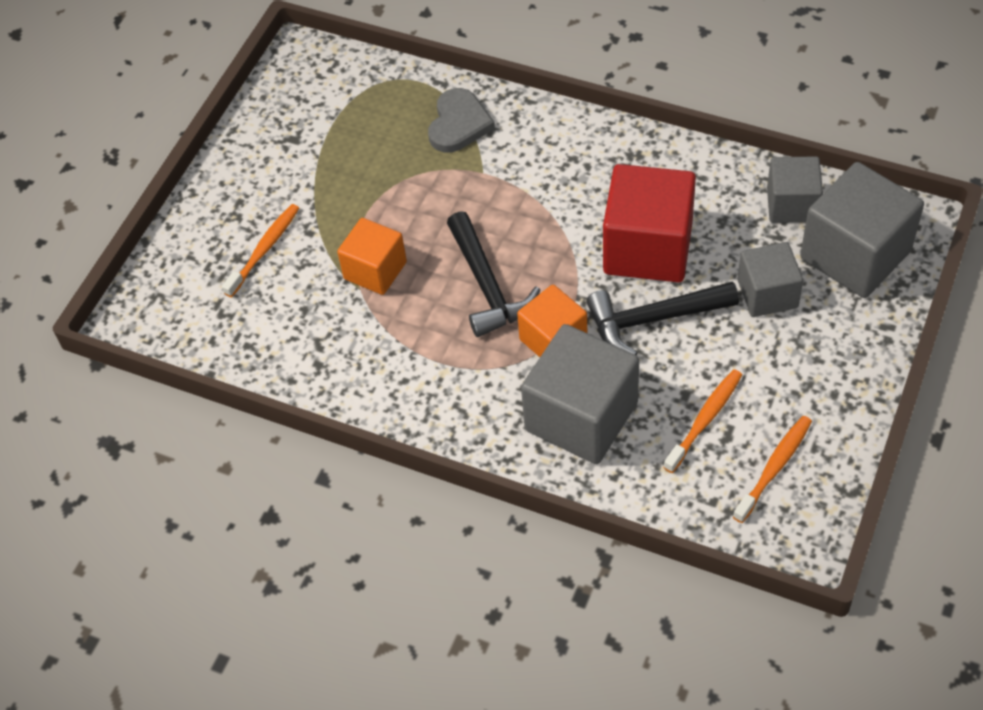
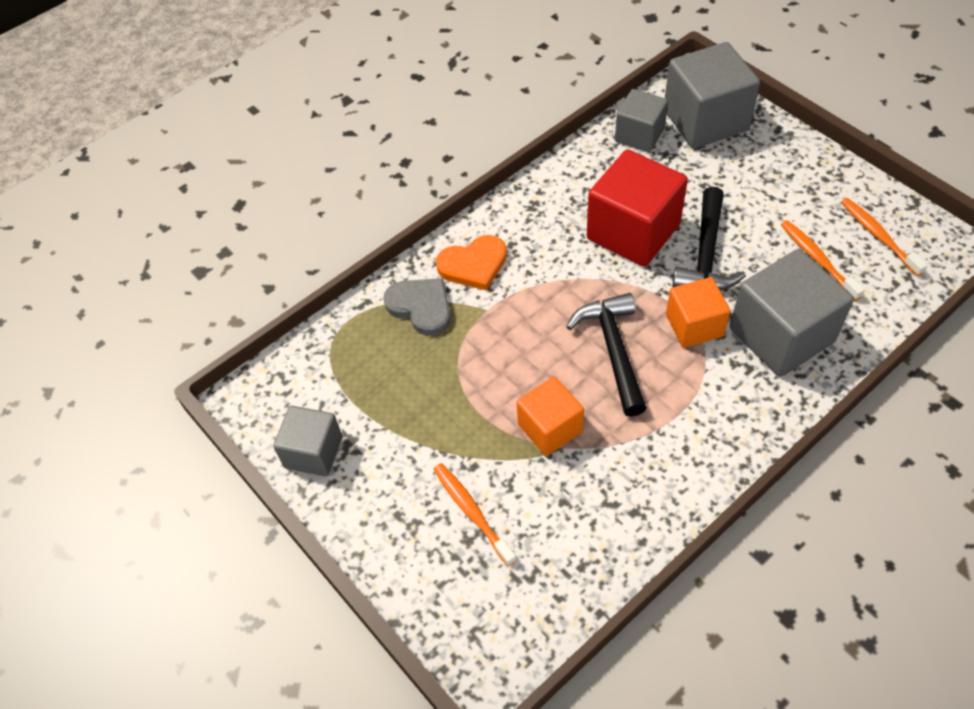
camera: 65 degrees left, 0 degrees up
black hammer [447,211,540,337] -> black hammer turned 105 degrees counterclockwise [566,293,647,417]
grey cube [738,242,803,317] -> grey cube moved to [273,406,342,477]
none -> orange heart [436,235,507,291]

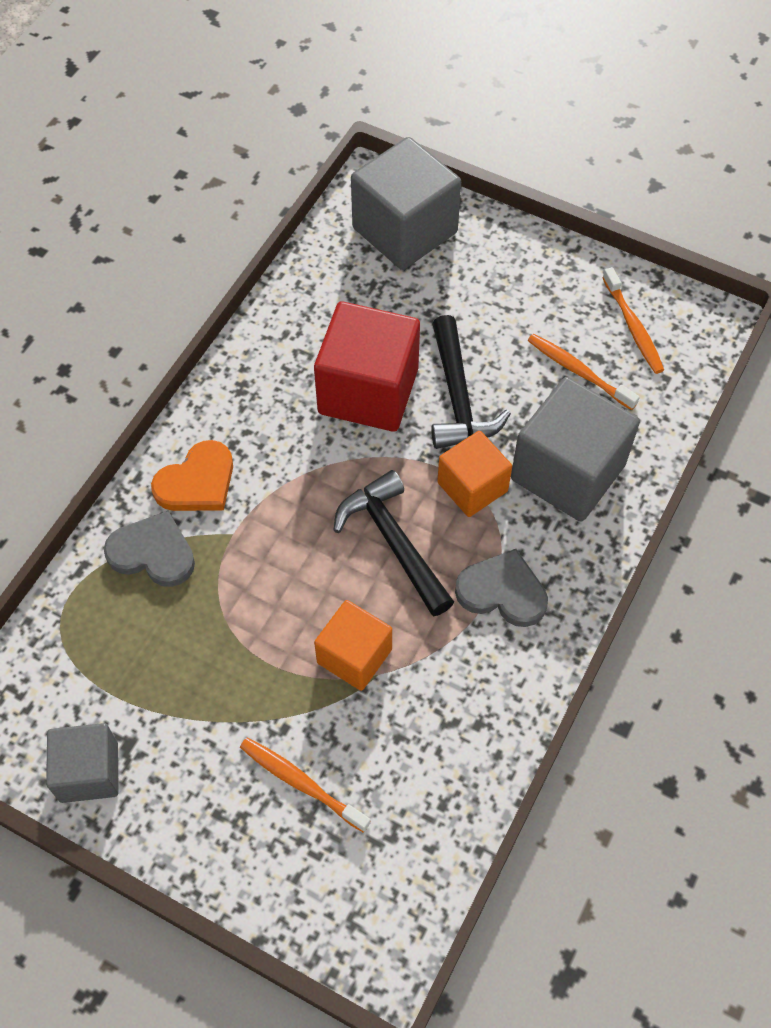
camera: 25 degrees left, 5 degrees up
grey cube [615,89,668,152] -> none
orange toothbrush [841,198,928,276] -> orange toothbrush turned 150 degrees counterclockwise [602,267,664,374]
none -> grey heart [455,549,548,627]

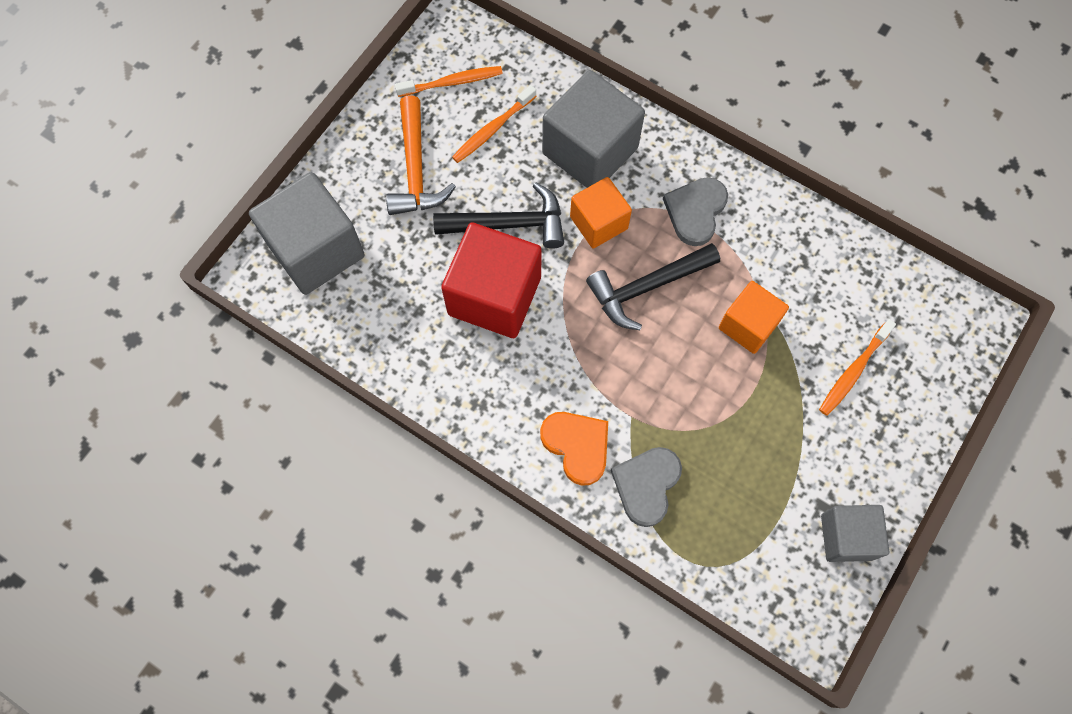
camera: 85 degrees left, 10 degrees up
none -> orange hammer [386,95,456,215]

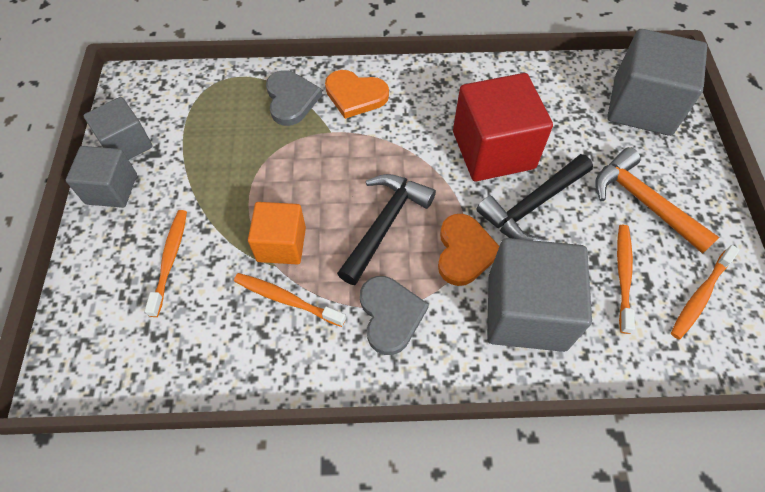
camera: 145 degrees right, 10 degrees down
orange cube [570,177,632,248] -> orange heart [438,214,499,286]
none -> grey cube [66,146,137,208]
none -> orange toothbrush [234,273,346,327]

